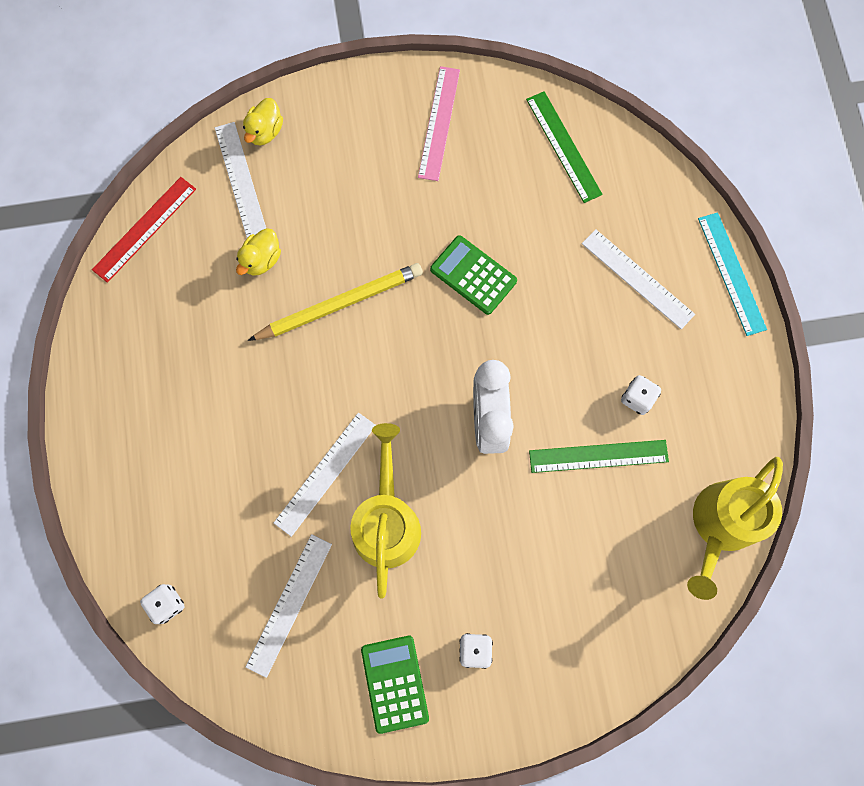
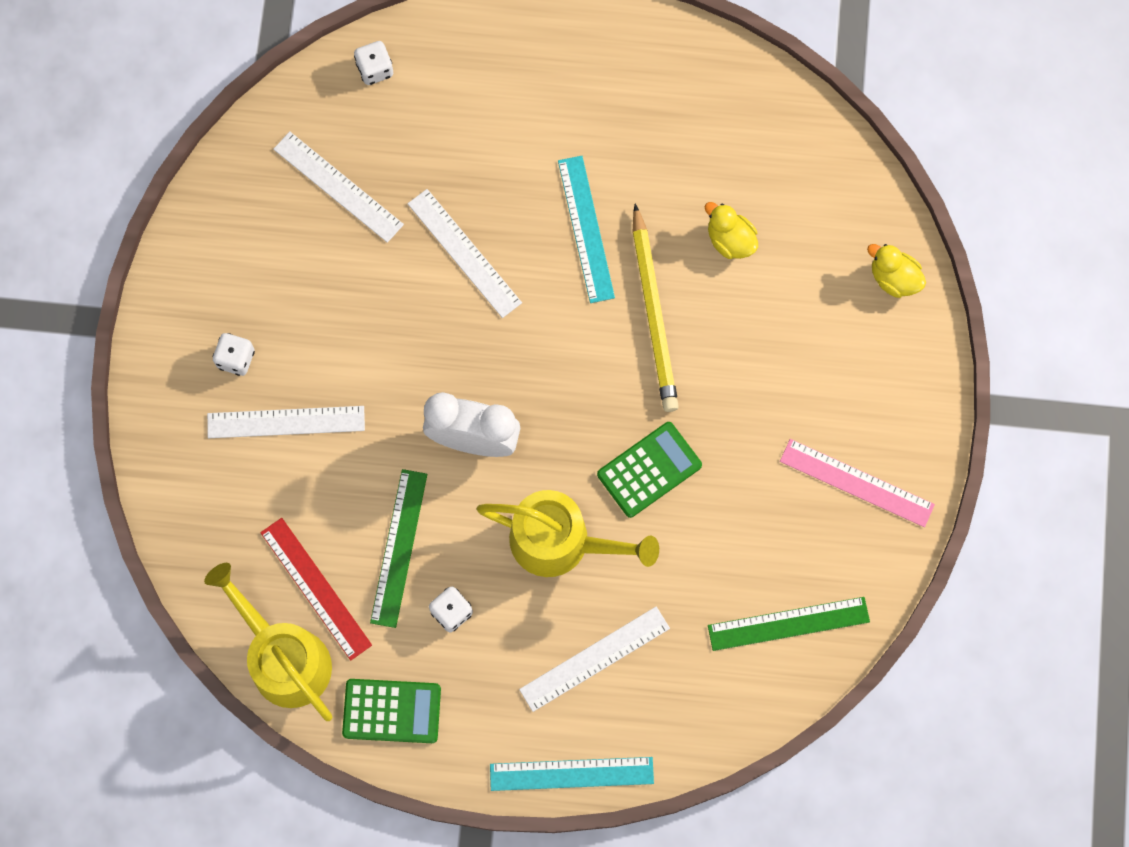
camera: 105 degrees right, 0 degrees up
red ruler [92,177,196,283] -> red ruler moved to [260,518,372,660]
white ruler [215,122,266,238] -> white ruler moved to [207,406,365,438]
yellow watering can [350,423,421,599] -> yellow watering can moved to [477,490,659,577]
green calculator [361,636,429,734] -> green calculator moved to [342,679,441,743]
none -> turquoise ruler [558,156,615,303]

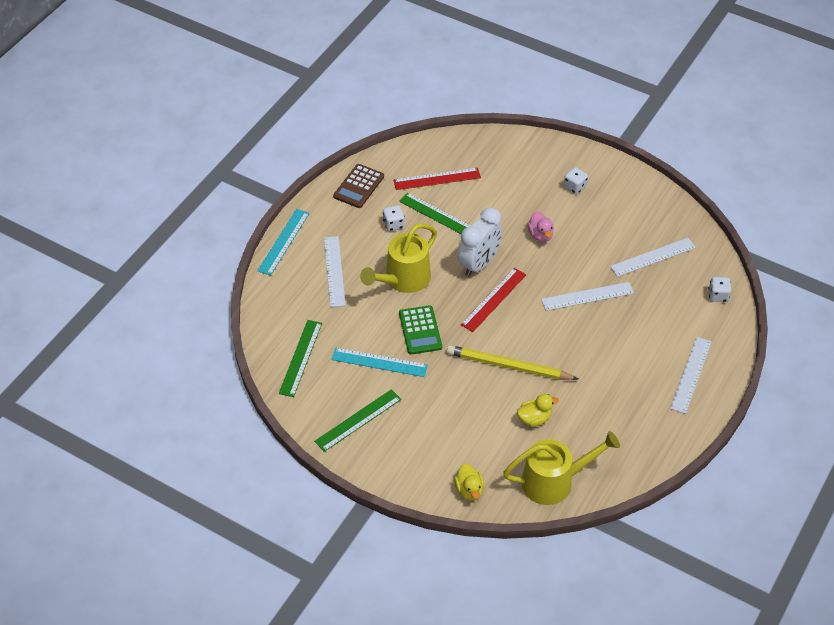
camera: 115 degrees right, 25 degrees down
yellow watering can [204,563,332,721] -> yellow watering can moved to [503,431,620,505]
white ruler [207,406,365,438] -> white ruler moved to [670,337,712,414]
green calculator [342,679,441,743] -> brown calculator [333,164,384,208]
turquoise ruler [558,156,615,303] -> turquoise ruler moved to [331,347,428,377]
pink ruler [780,439,935,527] -> green ruler [314,389,401,452]
yellow duck [867,244,926,298] -> yellow duck turned 105 degrees clockwise [454,463,484,501]
none -> red ruler [461,268,526,332]
none -> pink duck [527,211,554,242]

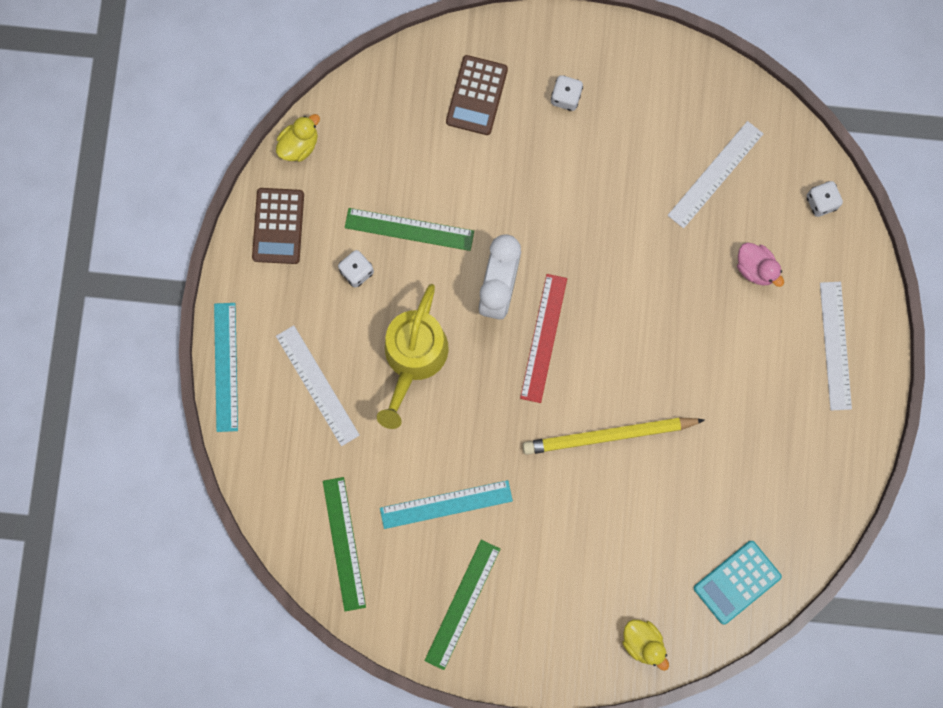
camera: 25 degrees left, 30 degrees up
red ruler [393,168,481,190] -> none
green calculator [399,305,442,354] -> none
yellow watering can [503,431,620,505] -> turquoise calculator [694,541,782,624]
yellow duck [517,394,559,427] -> yellow duck moved to [276,114,320,162]
pink duck [527,211,554,242] -> pink duck moved to [737,243,784,287]
white ruler [541,282,634,311] -> none
none -> brown calculator [446,55,508,135]

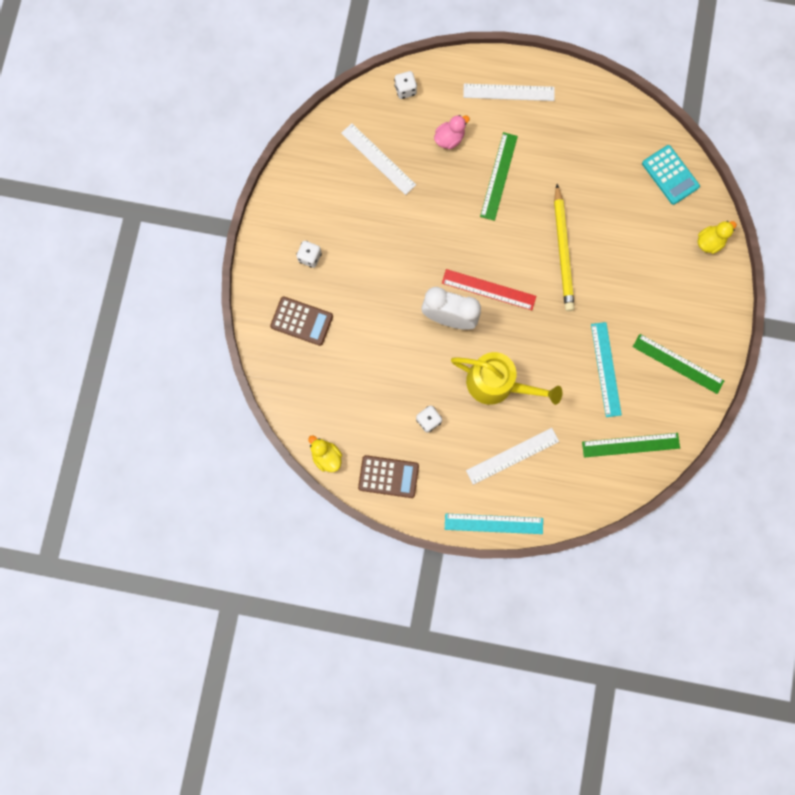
camera: 85 degrees left, 0 degrees up
green ruler [345,208,474,251] -> green ruler moved to [480,132,518,221]

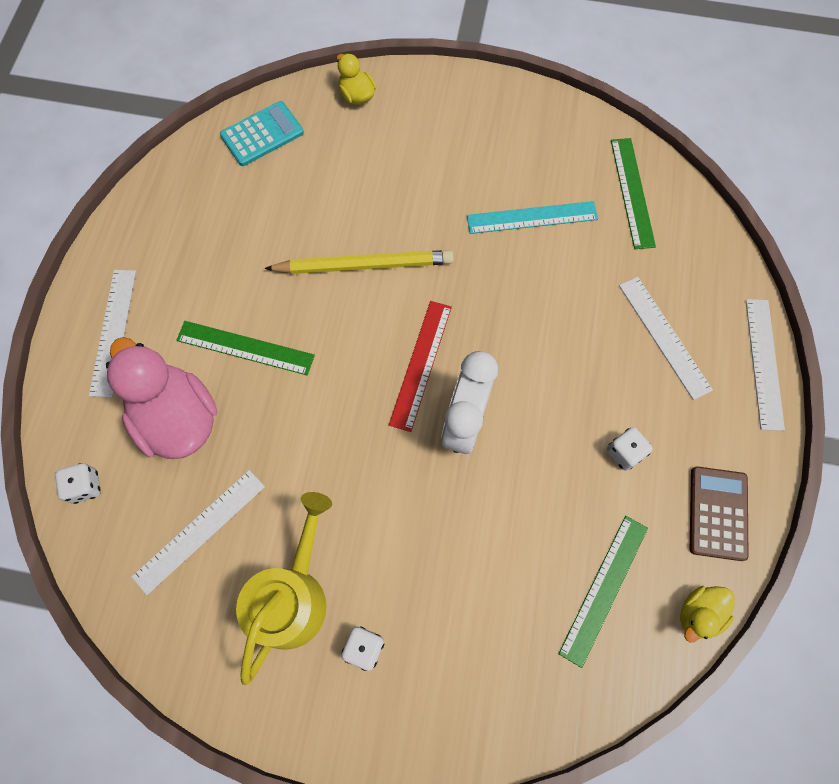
camera: 90 degrees left, 10 degrees down
brown calculator [270,296,333,346] -> none
pink duck [434,115,470,149] -> pink duck [106,337,217,459], size x2.04
turquoise ruler [445,514,543,534] -> white ruler [746,299,785,431]
yellow watering can [451,352,562,405] -> yellow watering can moved to [236,492,332,685]
green ruler [633,334,724,394] -> green ruler moved to [558,516,648,668]

